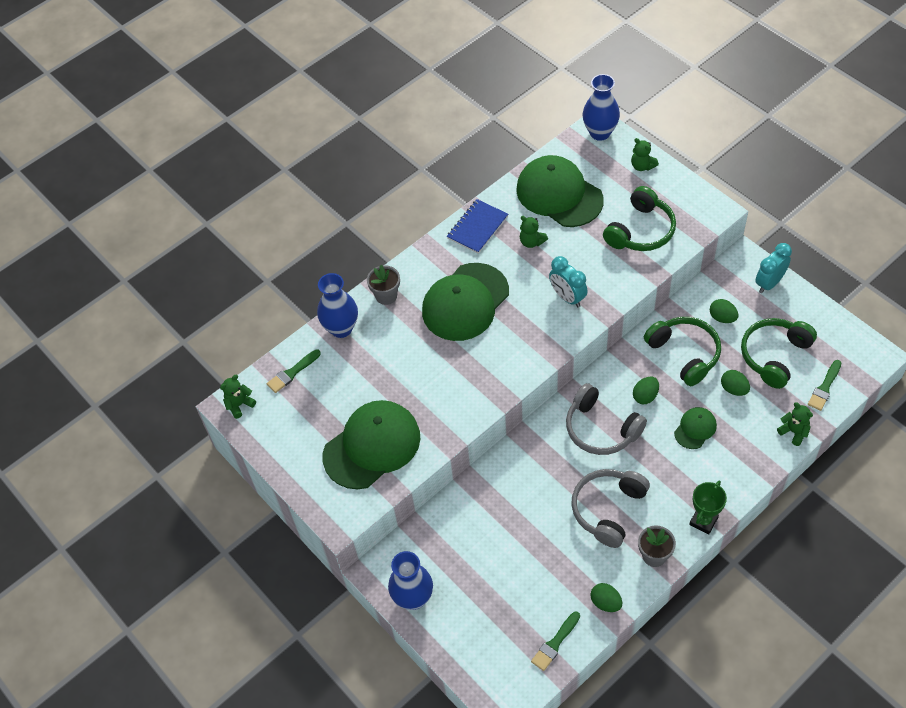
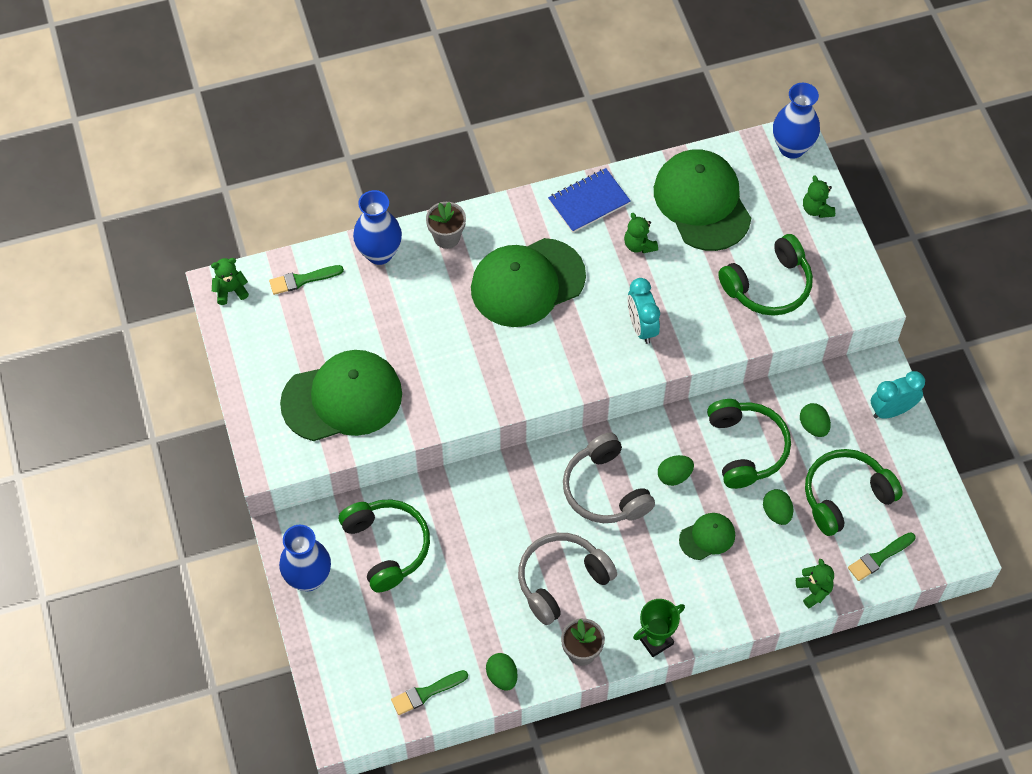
camera: 20 degrees right, 5 degrees up
none -> green headphones [339,499,430,593]

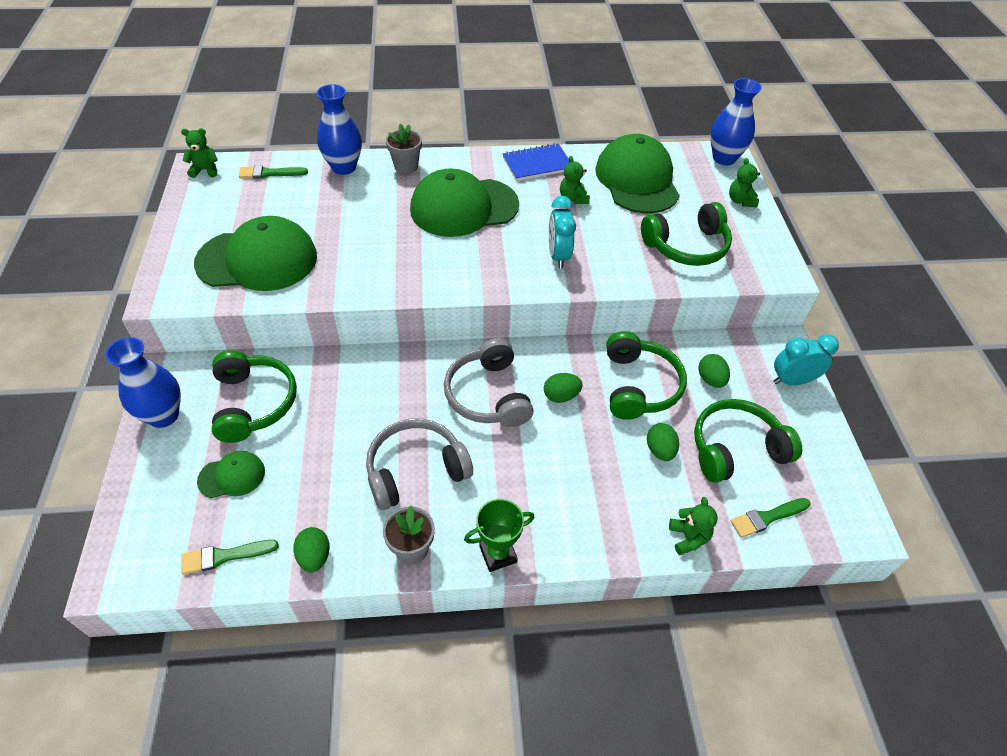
camera: 10 degrees right, 10 degrees down
green cap [679,513,735,560] -> green cap moved to [197,451,265,498]

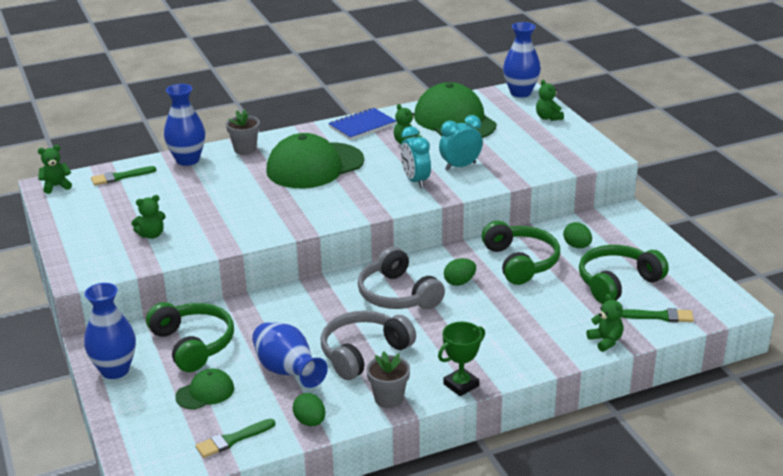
camera: 15 degrees left, 20 degrees down
green cap [194,216,317,291] -> green teddy bear [131,195,166,239]
green headphones [641,202,732,266] -> none
green egg [647,423,679,461] -> none
green brush [731,498,810,538] -> green brush turned 135 degrees counterclockwise [621,308,694,322]
turquoise clock [773,334,839,385] -> turquoise clock moved to [439,115,483,170]
none -> blue vase [252,323,328,388]

